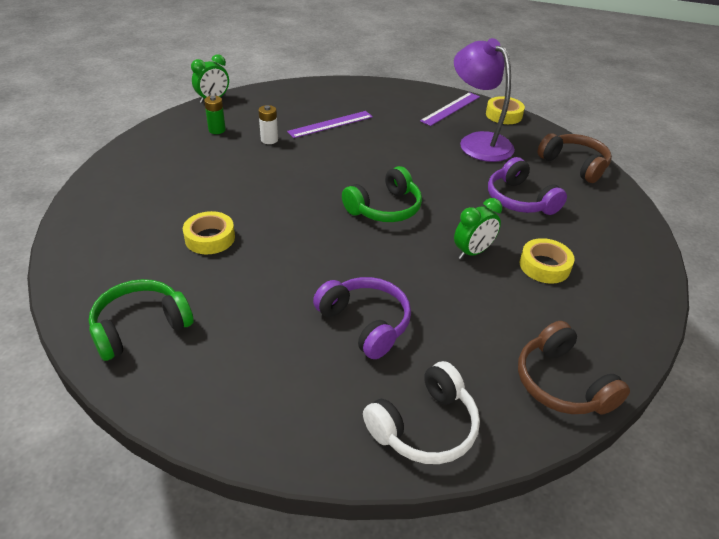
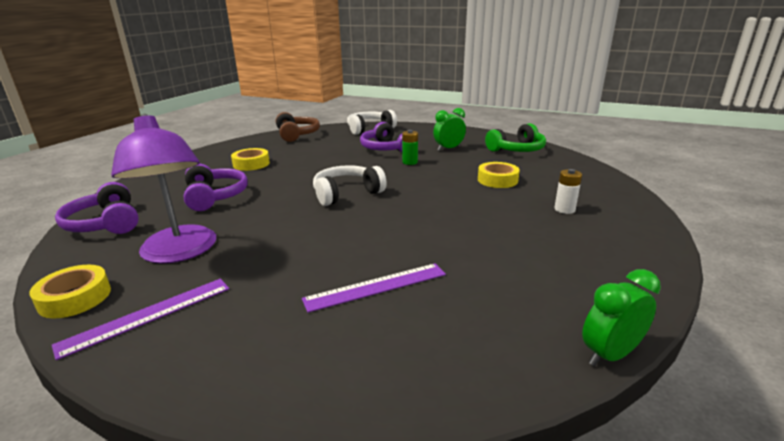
camera: 170 degrees left, 15 degrees down
green battery [204,96,226,134] -> green battery moved to [402,130,418,165]
white battery [258,105,278,144] -> white battery moved to [554,169,582,214]
green headphones [342,166,422,222] -> white headphones [313,165,387,206]
green clock [454,198,502,259] -> green clock moved to [433,108,466,151]
brown headphones [538,133,612,183] -> purple headphones [55,182,139,234]

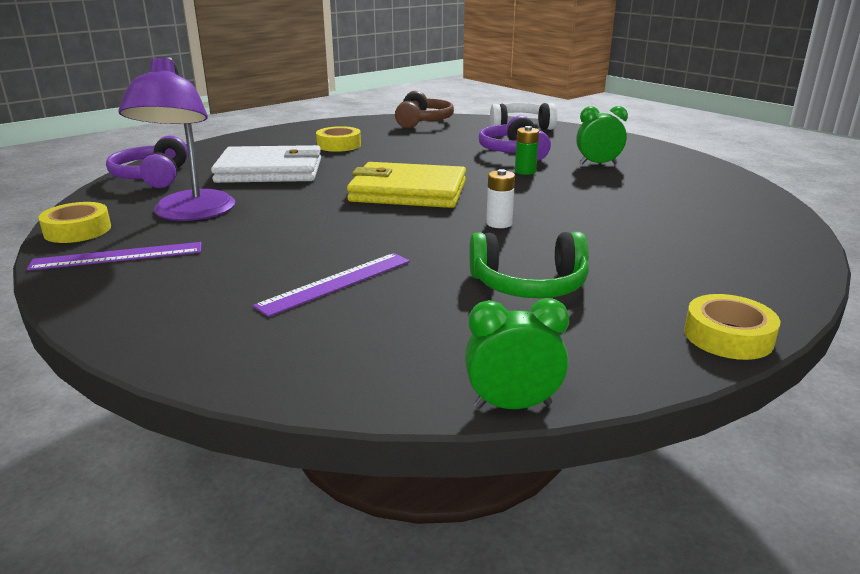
camera: 25 degrees right, 0 degrees up
purple headphones [184,164,248,211] -> white wallet [211,145,321,183]
purple ruler [302,263,446,313] -> purple ruler turned 45 degrees counterclockwise [253,253,410,317]
white headphones [313,165,387,206] -> yellow wallet [347,162,466,208]
yellow tape [478,162,520,188] -> yellow tape moved to [684,294,780,360]
green headphones [485,123,546,152] -> green headphones moved to [469,232,589,298]
white battery [554,169,582,214] -> white battery moved to [486,169,515,228]

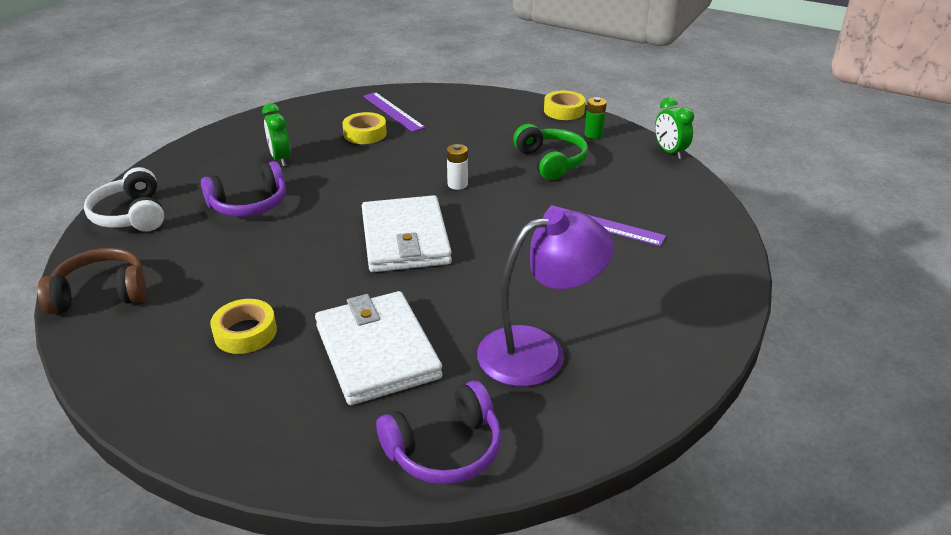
camera: 110 degrees left, 10 degrees up
purple ruler [27,242,202,271] -> purple ruler moved to [363,92,426,132]
yellow tape [38,202,111,243] -> yellow tape moved to [342,112,387,144]
yellow wallet [347,162,466,208] -> white wallet [362,195,452,272]
green battery [515,126,539,175] -> green battery moved to [585,97,607,139]

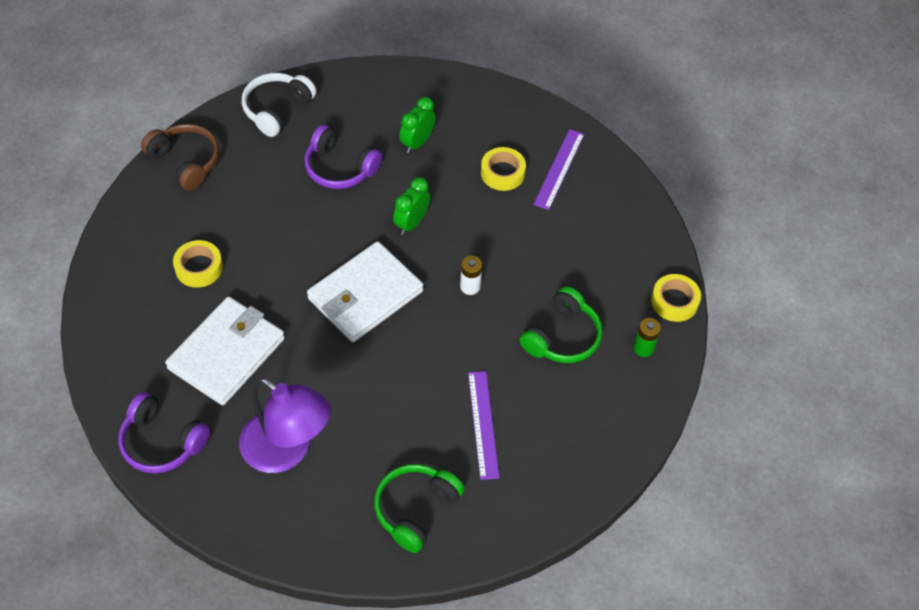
camera: 55 degrees right, 20 degrees up
green clock [655,97,694,159] -> green clock moved to [393,177,430,235]
none -> green headphones [374,464,465,553]

